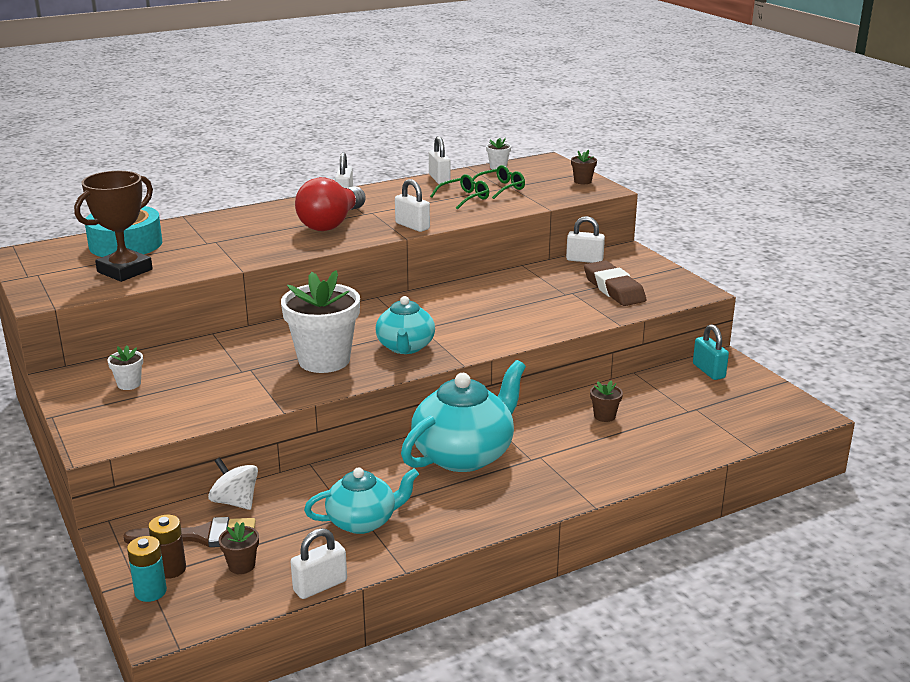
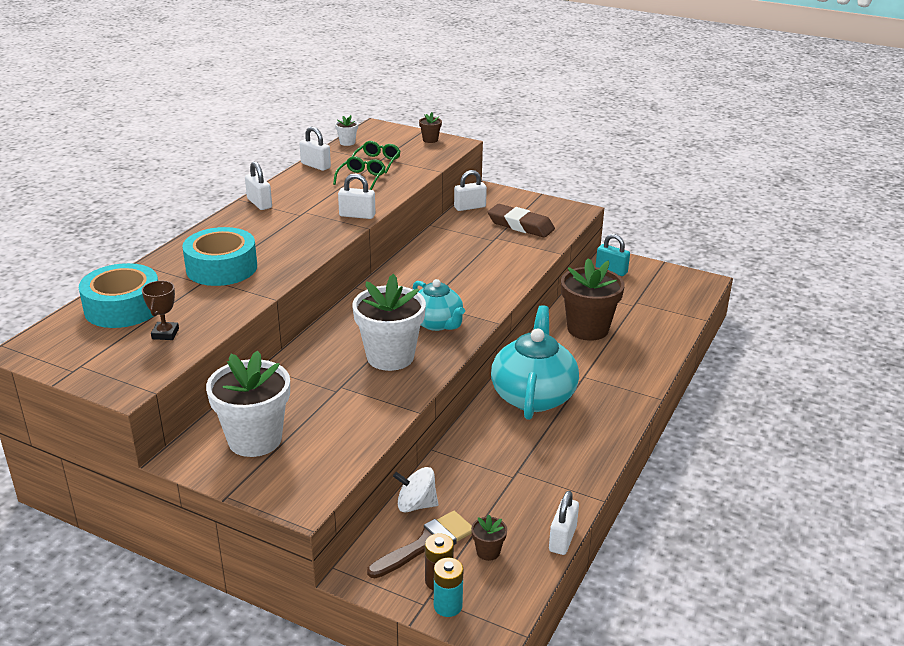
camera: 35 degrees left, 5 degrees up
brown trophy [74,171,153,282] -> brown trophy [142,281,179,340], size x0.53
white flower pot [108,346,143,390] -> white flower pot [206,350,290,457], size x2.35
red light bulb [295,177,366,231] -> none
turquoise teapot [304,467,419,534] -> none
brown flower pot [590,380,623,422] -> brown flower pot [561,258,625,341], size x2.35
none -> turquoise tape [182,227,257,286]

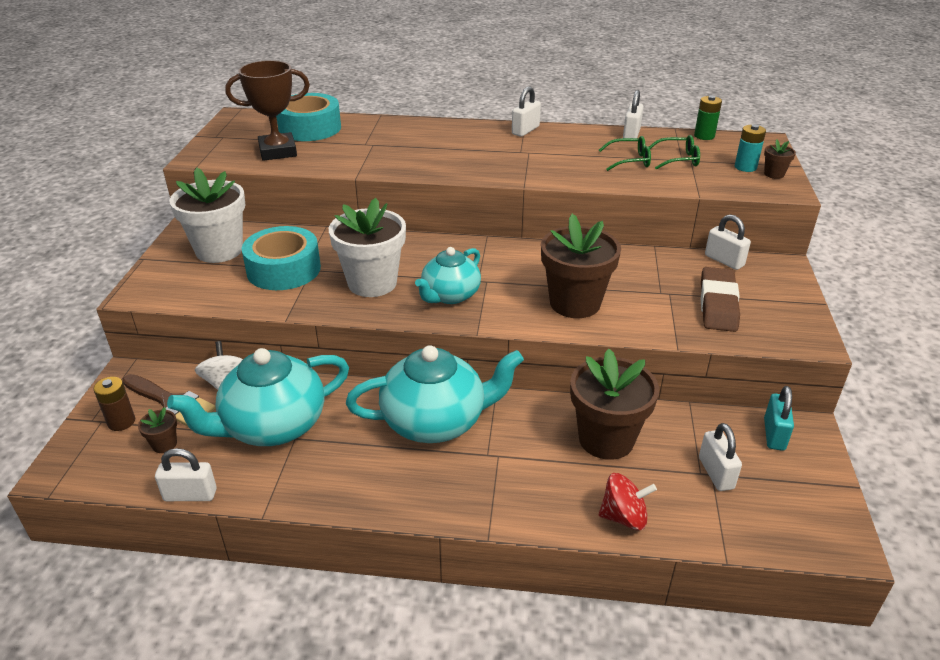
camera: 70 degrees right, 5 degrees up
brown trophy [142,281,179,340] -> brown trophy [225,60,310,161], size x1.87
turquoise tape [182,227,257,286] -> turquoise tape moved to [242,226,321,290]
white flower pot [335,115,358,146] -> green battery [694,95,722,140]
white padlock [338,173,375,219] -> white padlock moved to [699,423,742,491]
turquoise battery [434,558,463,617] -> turquoise battery moved to [735,124,766,172]
none -> turquoise teapot [167,348,349,446]
none -> brown flower pot [541,214,621,318]
none -> red spinning top [599,473,657,530]

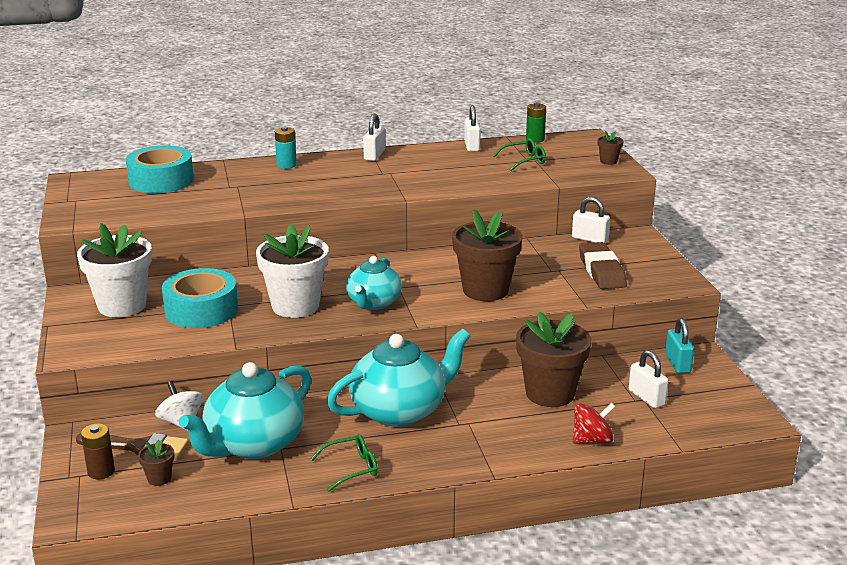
camera: 20 degrees left, 10 degrees down
white padlock [155,448,217,501] -> none
brown trophy [225,60,310,161] -> none
green glasses [599,136,651,171] -> green glasses moved to [311,434,378,492]
turquoise battery [735,124,766,172] -> turquoise battery moved to [275,127,297,169]

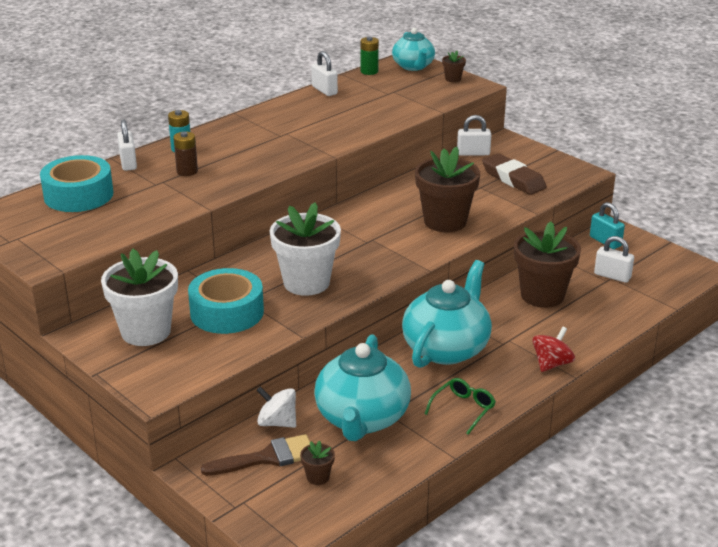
camera: 30 degrees left, 5 degrees up
brown battery [81,423,115,479] -> brown battery moved to [173,131,198,176]
turquoise teapot [346,256,402,310] -> turquoise teapot moved to [392,28,435,71]
white padlock [363,114,385,161] -> white padlock moved to [117,120,137,171]
green glasses [493,138,546,171] -> none
red spinning top [573,403,615,444] -> red spinning top moved to [532,327,575,372]

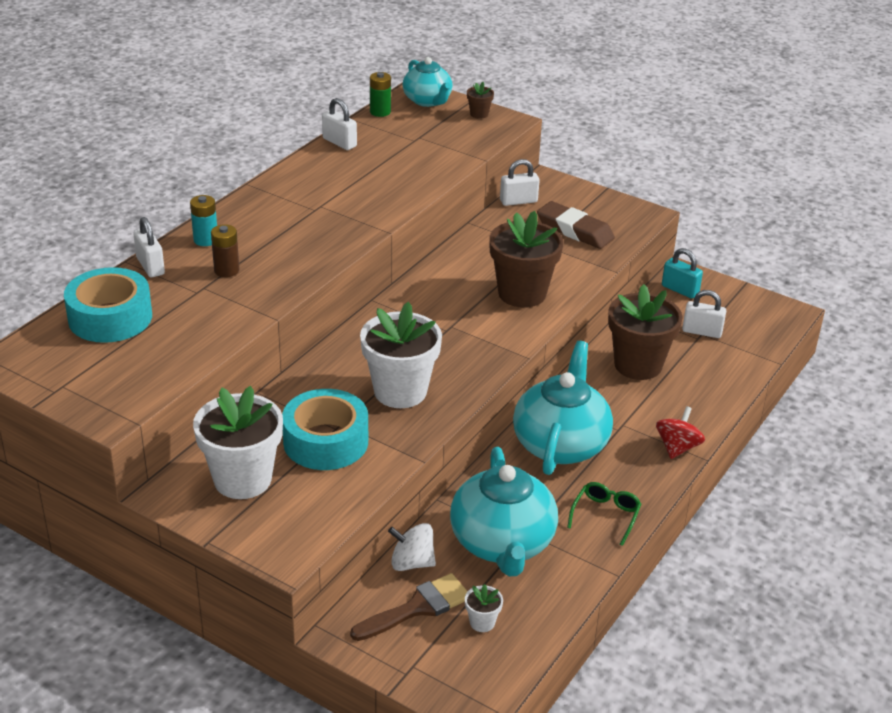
camera: 15 degrees left, 5 degrees up
brown flower pot [300,441,335,485] -> white flower pot [465,584,503,632]

